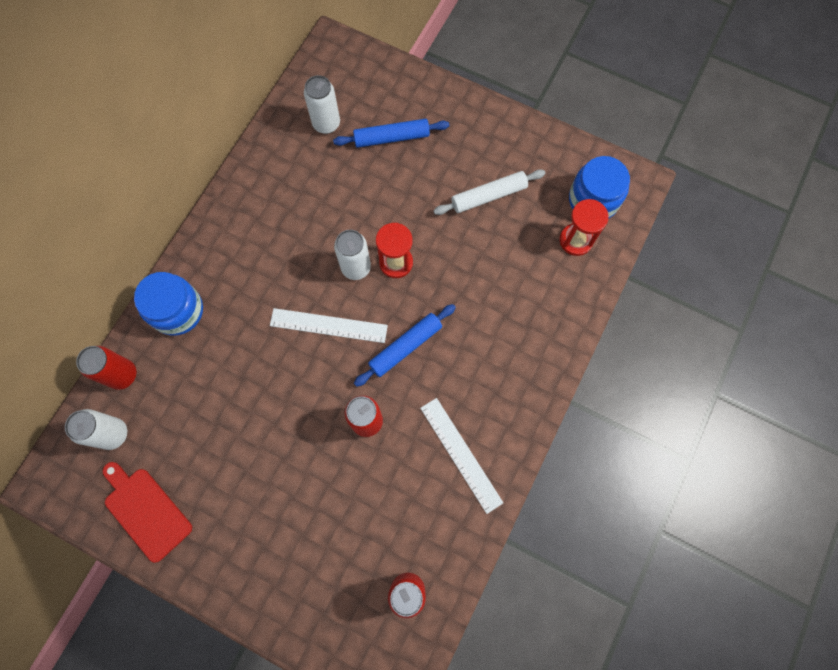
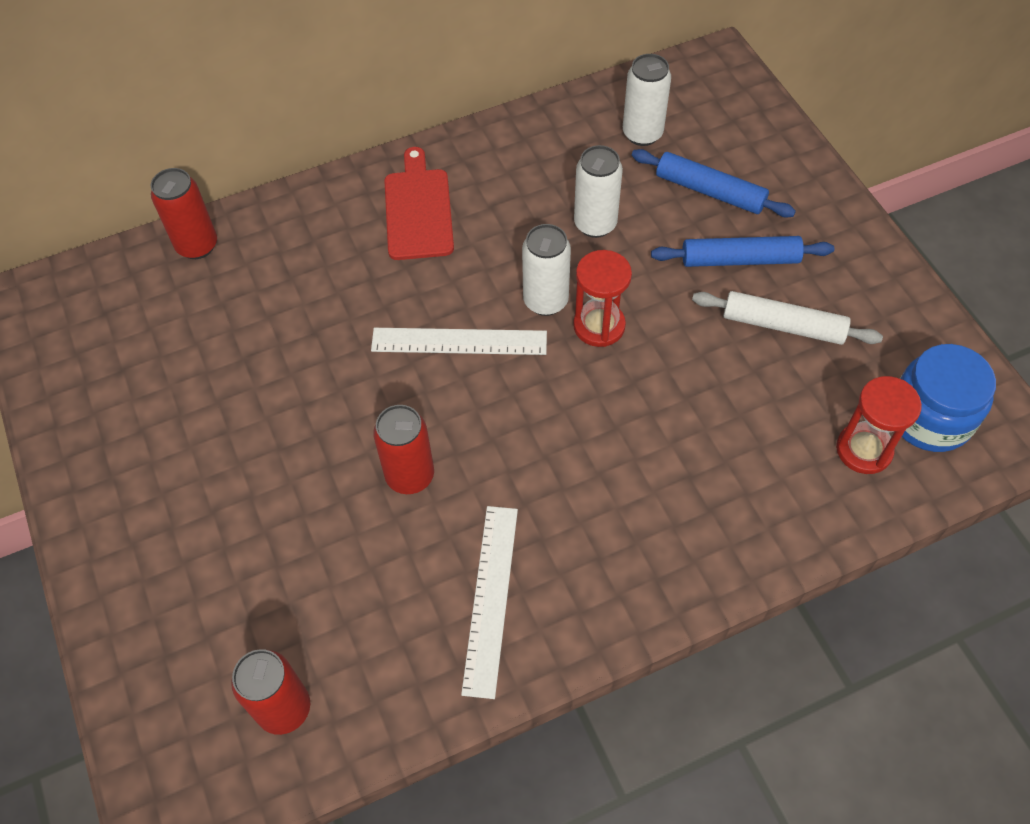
camera: 40 degrees right, 15 degrees down
white can [65,409,127,450] -> white can moved to [574,145,623,238]
red cutting board [103,462,192,563] -> red cutting board moved to [384,147,454,260]
blue jar [134,272,203,335] -> none
white ruler [270,308,388,343] -> white ruler turned 45 degrees counterclockwise [371,328,547,355]
blue rolling pin [354,304,456,387] -> blue rolling pin moved to [651,236,834,267]

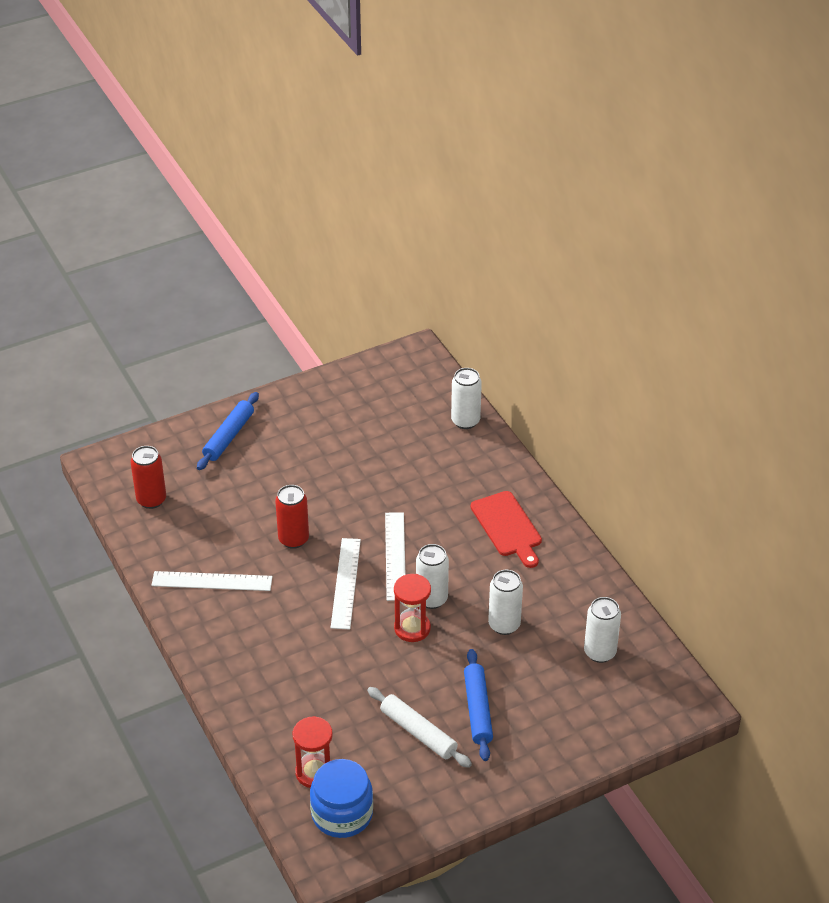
camera: 85 degrees right, 15 degrees down
red can [151,168,217,259] -> white can [451,368,482,429]
red cutting board [384,147,454,260] -> red cutting board turned 75 degrees clockwise [471,491,542,568]
blue rolling pin [632,149,796,218] -> blue rolling pin moved to [197,392,259,470]
white rolling pin [692,291,883,345] -> white rolling pin turned 60 degrees counterclockwise [367,687,472,768]
none -> white ruler [331,538,361,629]

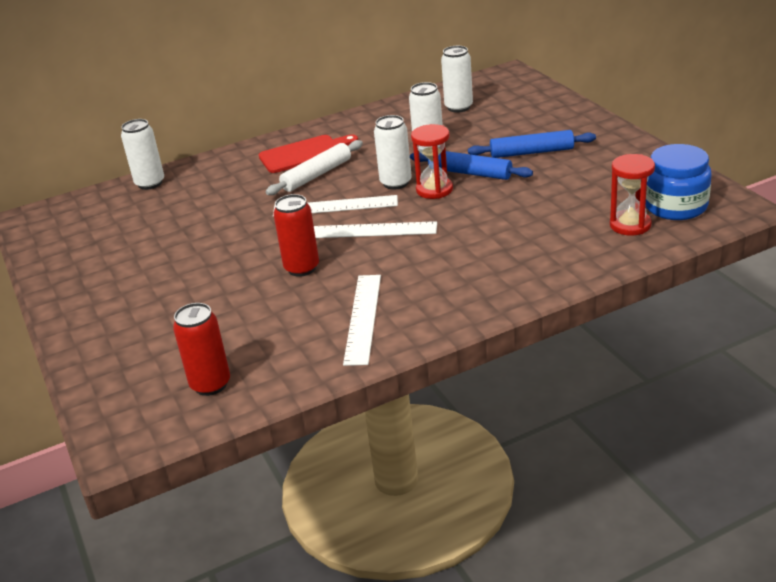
camera: 85 degrees left, 10 degrees down
blue rolling pin [197,392,259,470] -> blue rolling pin moved to [410,151,533,180]
white rolling pin [367,687,472,768] -> white rolling pin moved to [266,140,363,195]

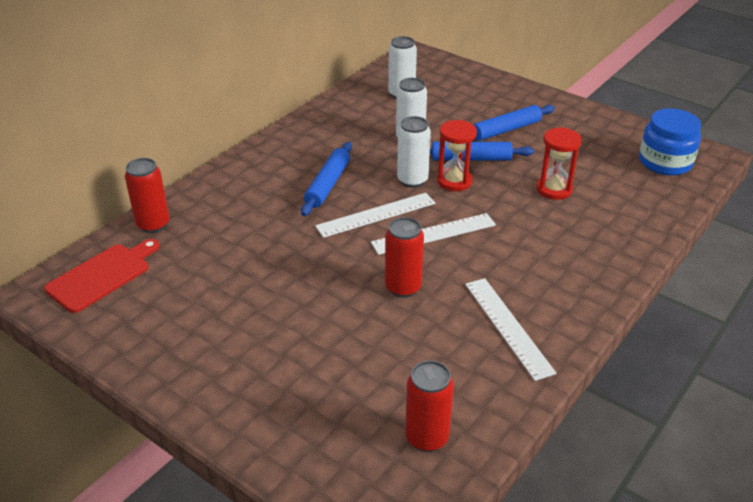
camera: 30 degrees left, 5 degrees up
white can [121,119,164,190] -> red can [125,158,170,233]
red cutting board [259,135,358,173] -> red cutting board moved to [44,239,160,313]
white rolling pin [266,140,363,195] -> blue rolling pin [301,142,352,216]
red hourglass [610,154,655,236] -> red hourglass moved to [536,127,582,200]

